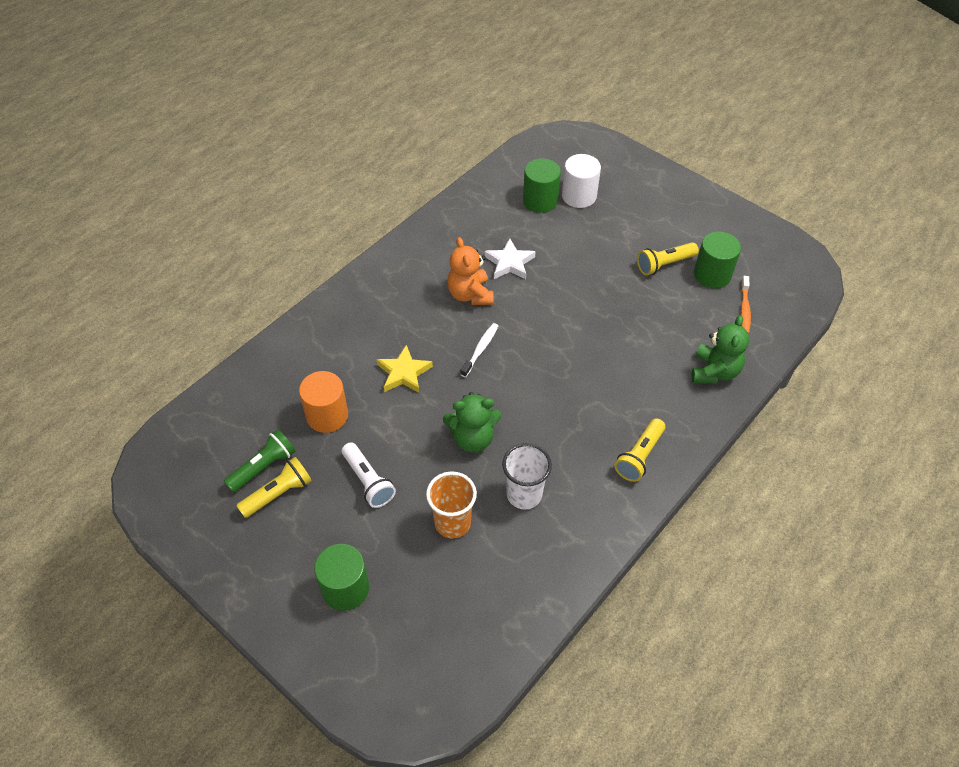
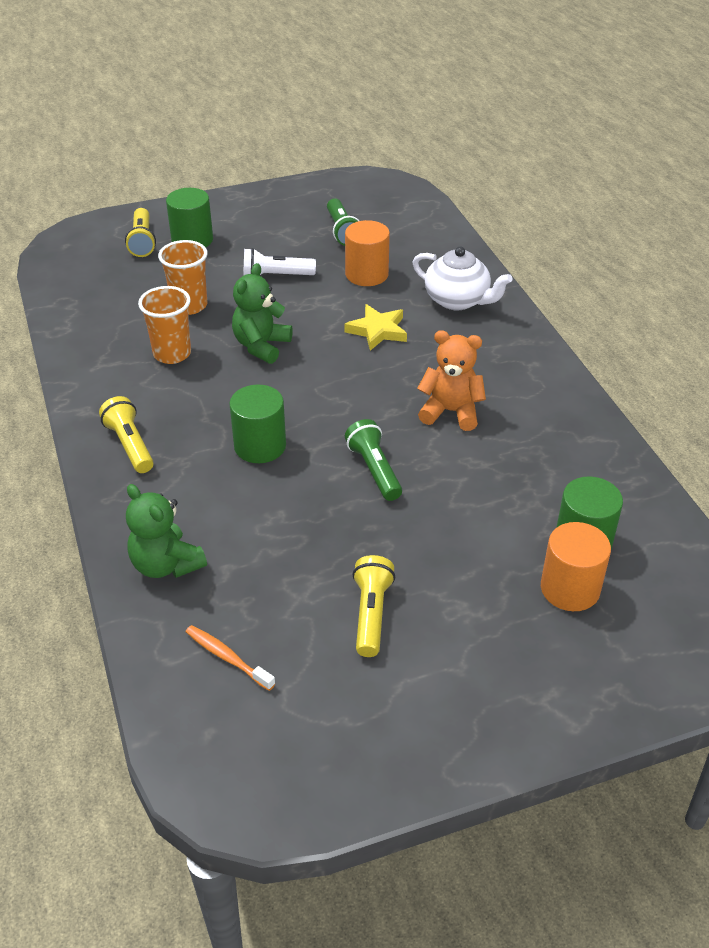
camera: 120 degrees right, 10 degrees down
yellow flashlight [236,457,312,518] -> yellow flashlight moved to [125,208,156,257]
white toothbrush [460,323,498,377] -> none
white star [484,238,536,279] -> none
white cup [502,443,552,509] -> orange cup [138,286,191,364]
white cylinder [562,154,601,208] -> orange cylinder [541,522,611,611]
green cylinder [694,232,741,288] -> green cylinder moved to [229,385,286,463]
none -> green flashlight [345,419,402,501]
none -> white teapot [412,247,513,310]

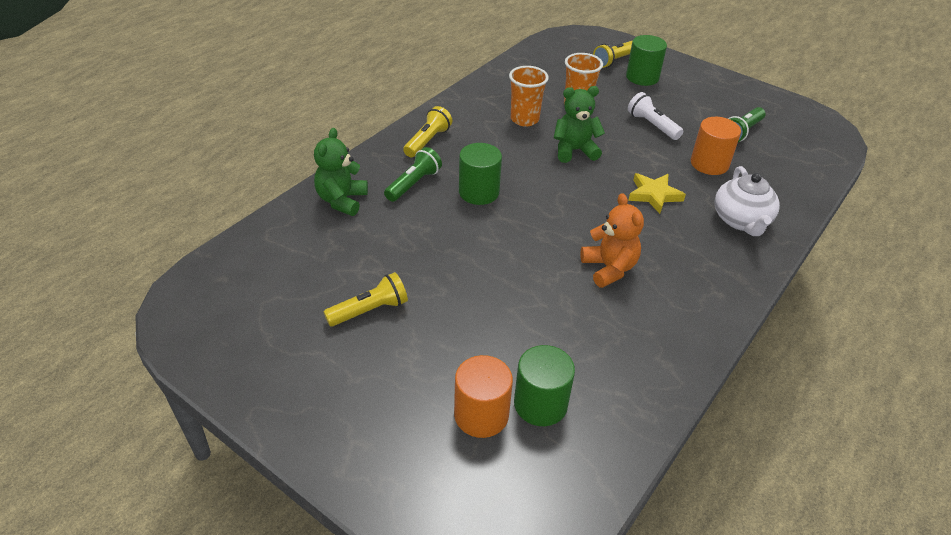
camera: 55 degrees right, 0 degrees up
orange toothbrush [186,625,276,691] -> none
green flashlight [345,419,402,501] -> green flashlight moved to [384,147,442,202]

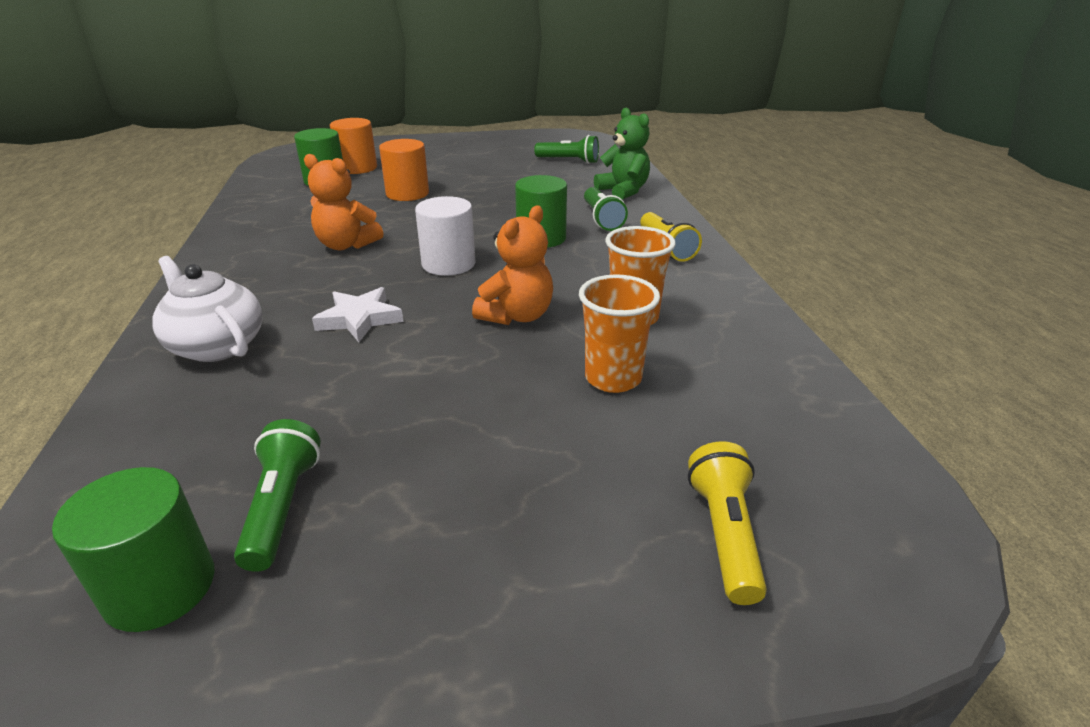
camera: 135 degrees right, 10 degrees down
yellow flashlight [323,272,408,327] -> none
green teddy bear [554,86,605,163] -> orange teddy bear [472,206,553,325]
green cylinder [626,35,667,86] -> green cylinder moved to [52,467,214,632]
white flashlight [628,92,683,140] -> none
yellow star [628,173,686,214] -> white star [312,287,403,342]
orange cylinder [691,117,741,175] -> orange cylinder moved to [379,139,429,201]
none -> white cylinder [415,196,475,276]
none -> green flashlight [534,135,599,164]

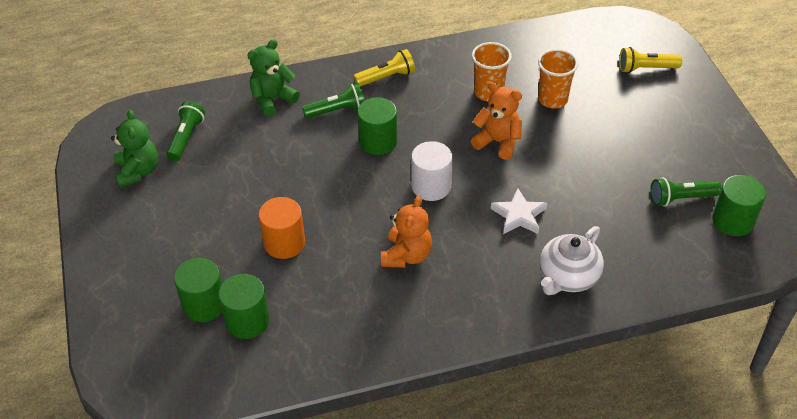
camera: 95 degrees left, 15 degrees up
orange cylinder [330,118,377,174] -> green cylinder [174,258,222,322]
none -> green teddy bear [111,110,158,188]

